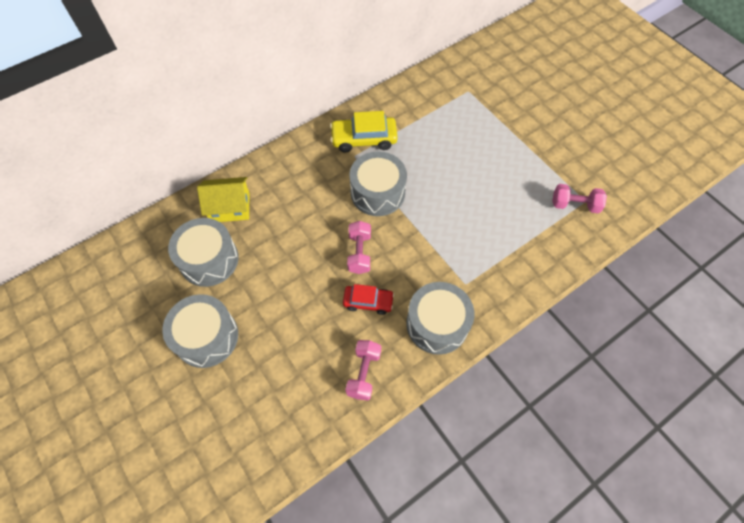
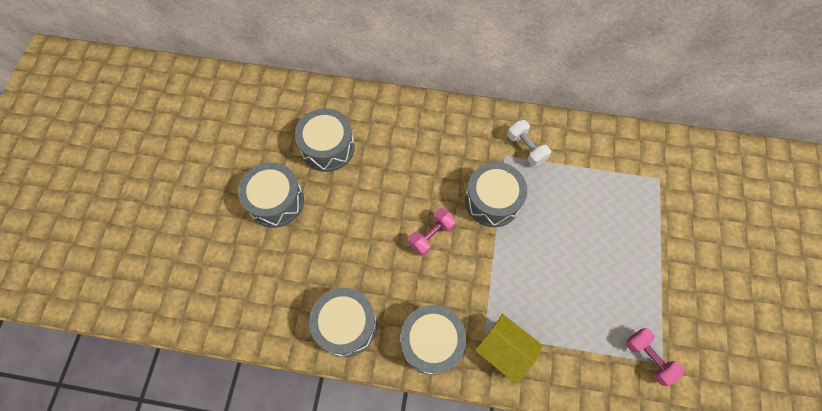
camera: 45 degrees right, 5 degrees up
yellow house [197,177,249,222] -> yellow house moved to [475,314,543,384]
yellow car [330,111,398,152] -> white dumbbell [507,120,551,166]
red car [343,284,394,315] -> none
pink dumbbell [345,340,381,400] -> grey drum [309,288,377,357]

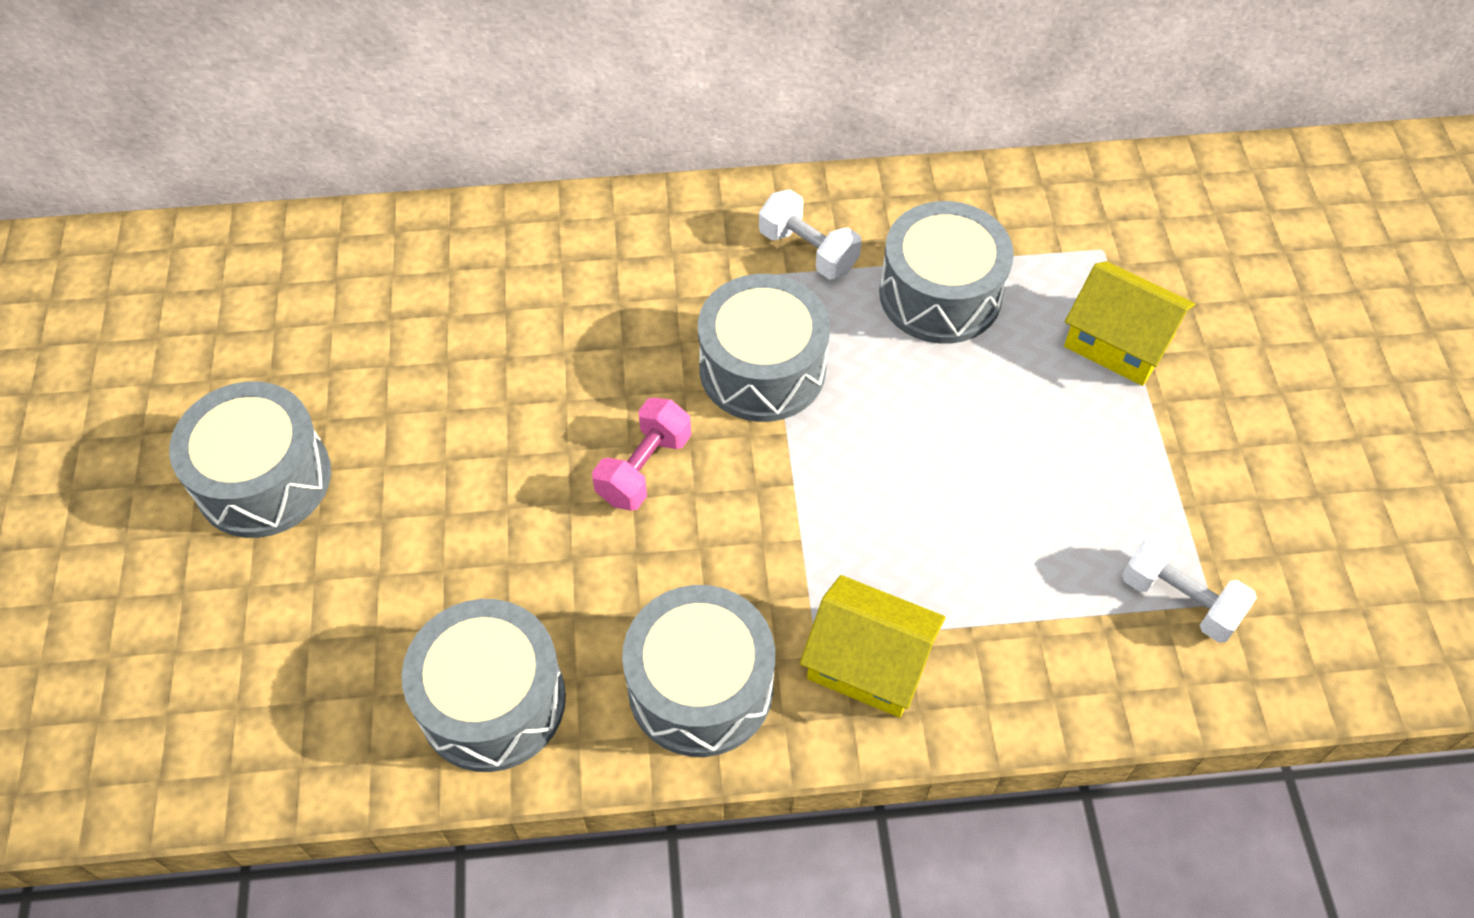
camera: 15 degrees left, 10 degrees down
grey drum [295,108,355,172] -> grey drum moved to [879,201,1014,344]
pink dumbbell [626,328,685,386] -> white dumbbell [1122,531,1257,643]
none -> yellow house [1064,261,1195,386]

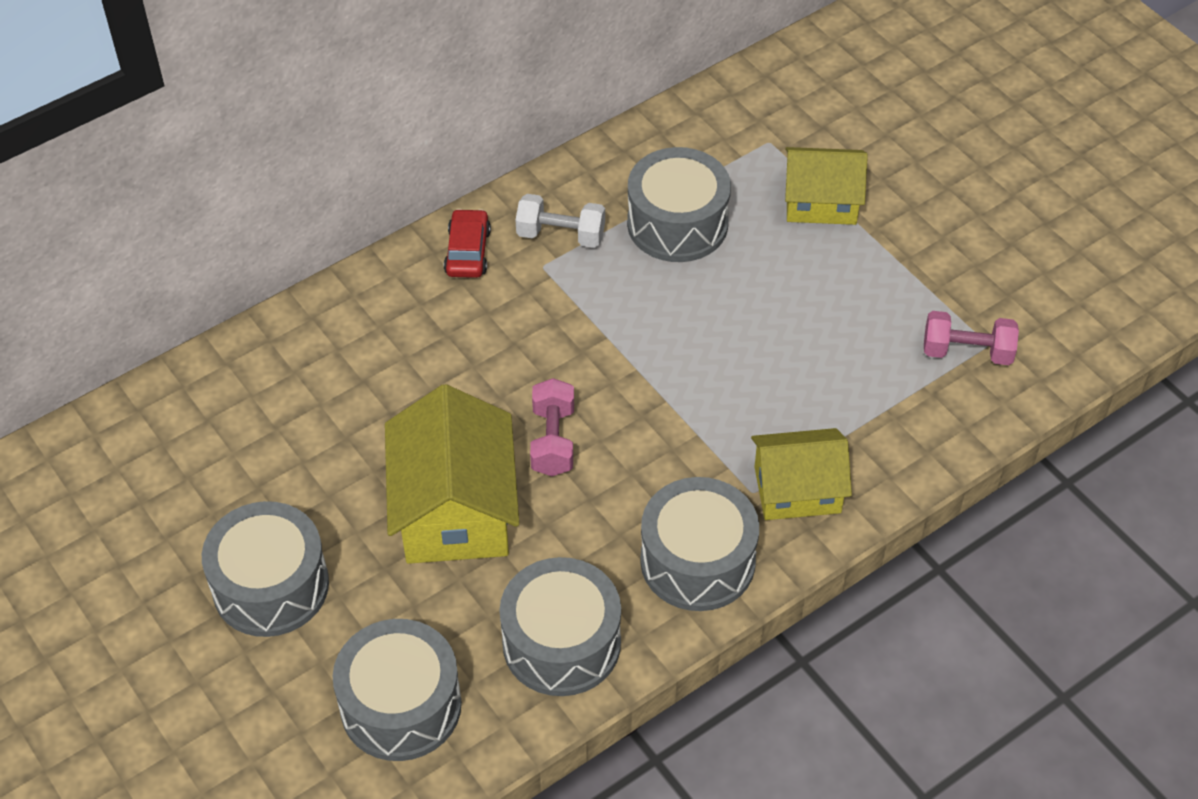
camera: 30 degrees left, 5 degrees down
grey drum [698,274,830,422] -> grey drum moved to [333,619,462,761]
white dumbbell [1122,531,1257,643] -> pink dumbbell [924,311,1019,365]
none -> yellow house [385,384,519,564]
none -> red car [444,209,491,278]

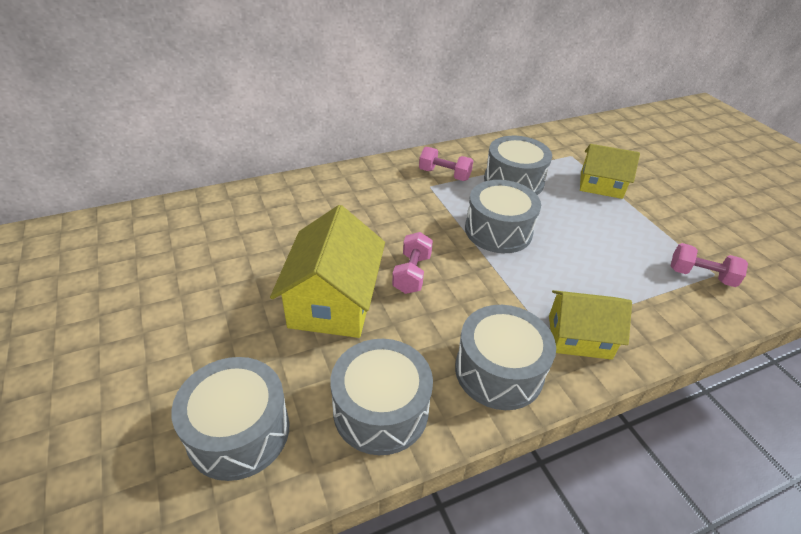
camera: 10 degrees right, 10 degrees down
grey drum [202,501,329,637] -> grey drum moved to [465,180,541,253]
red car [444,209,491,278] -> none
white dumbbell [515,194,605,248] -> pink dumbbell [419,147,473,181]

